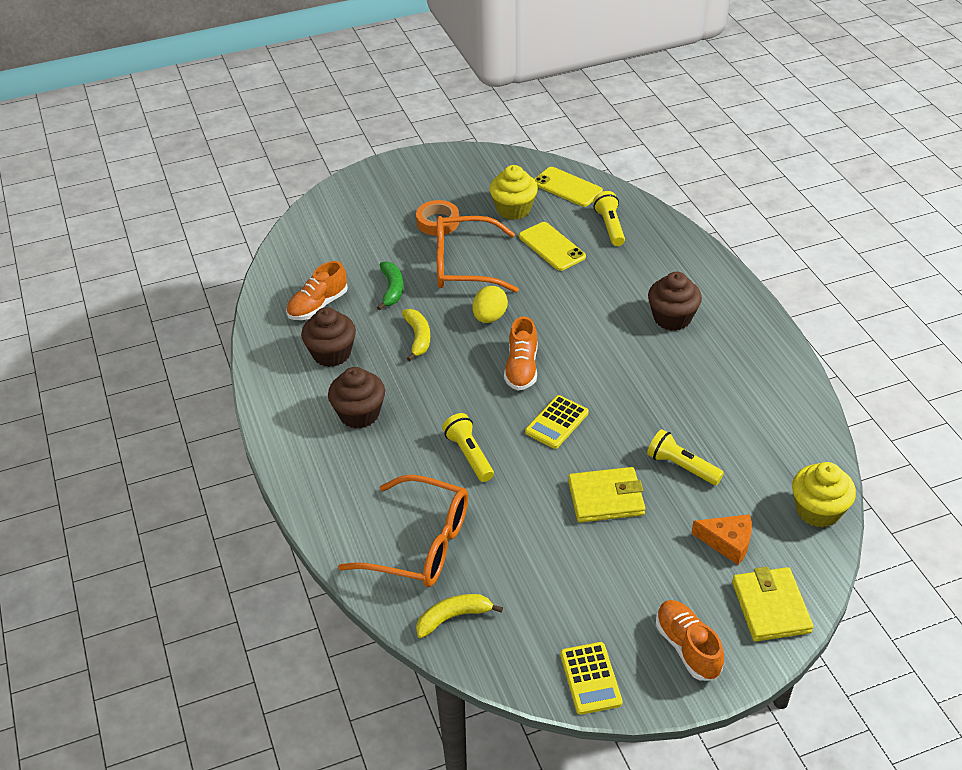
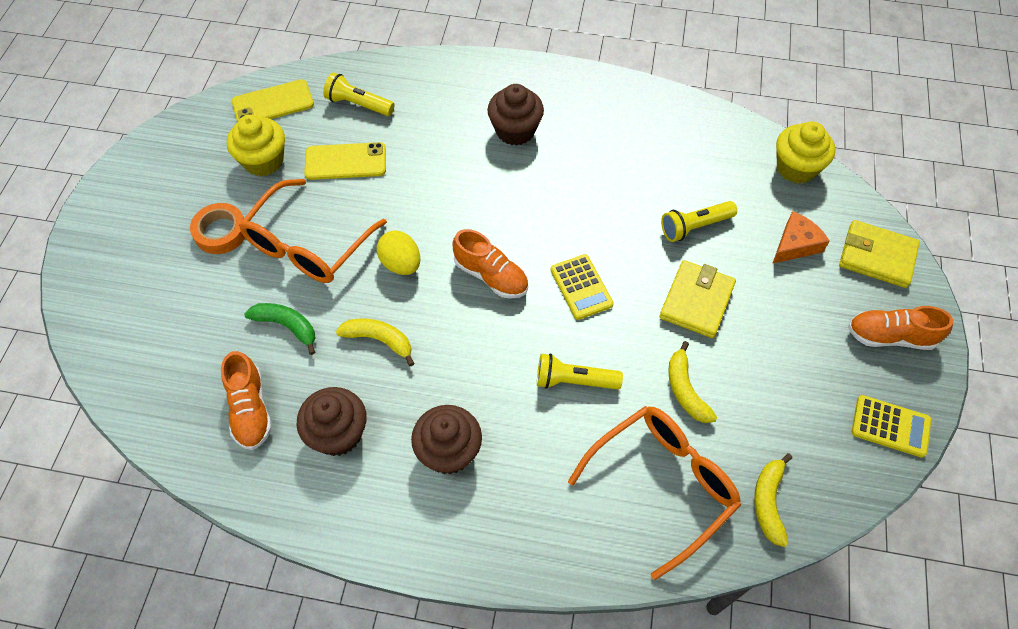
camera: 60 degrees left, 15 degrees up
none -> yellow banana [668,341,717,423]

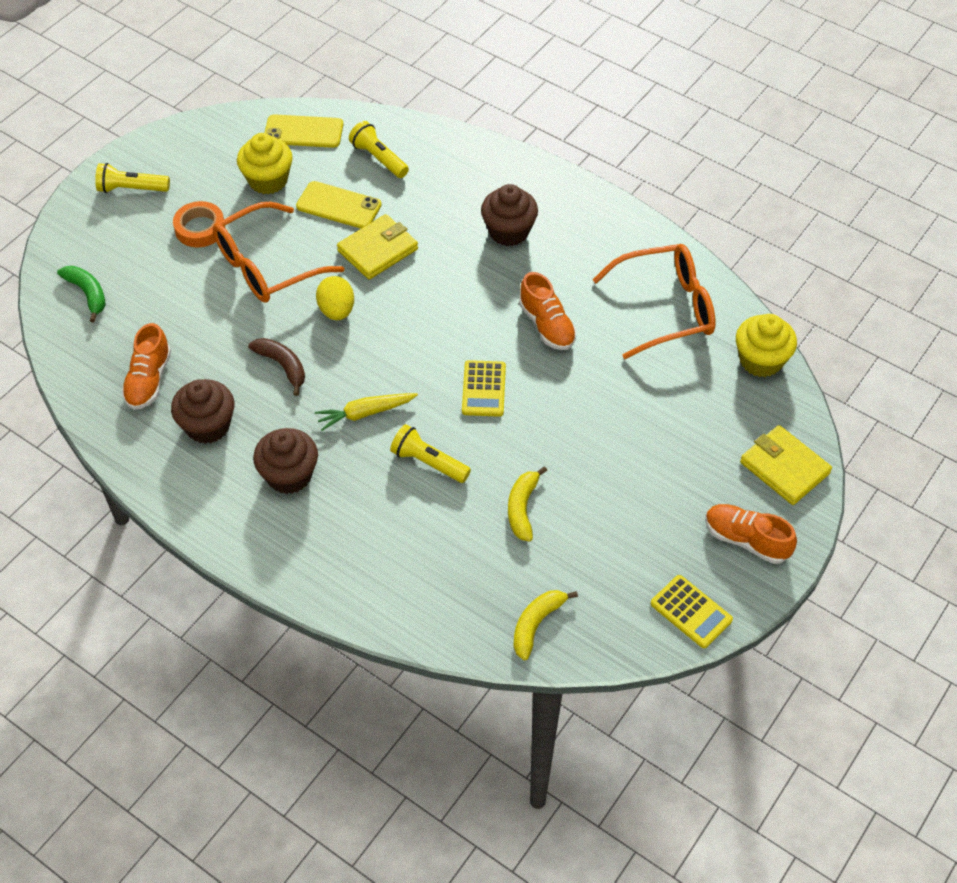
camera: 25 degrees right, 5 degrees down
green banana [244,303,316,355] -> green banana moved to [57,266,105,322]
yellow banana [336,318,415,367] -> brown banana [248,338,305,396]
orange shoe [453,229,528,299] -> orange shoe moved to [519,272,577,350]
orange glasses [568,406,741,580] -> orange glasses moved to [593,244,716,359]
yellow wallet [659,260,736,338] -> yellow wallet moved to [337,214,418,280]
yellow flashlight [661,201,737,242] -> yellow flashlight moved to [95,163,170,193]
orange cheese [772,211,830,264] -> none
none -> yellow carrot [315,393,418,431]

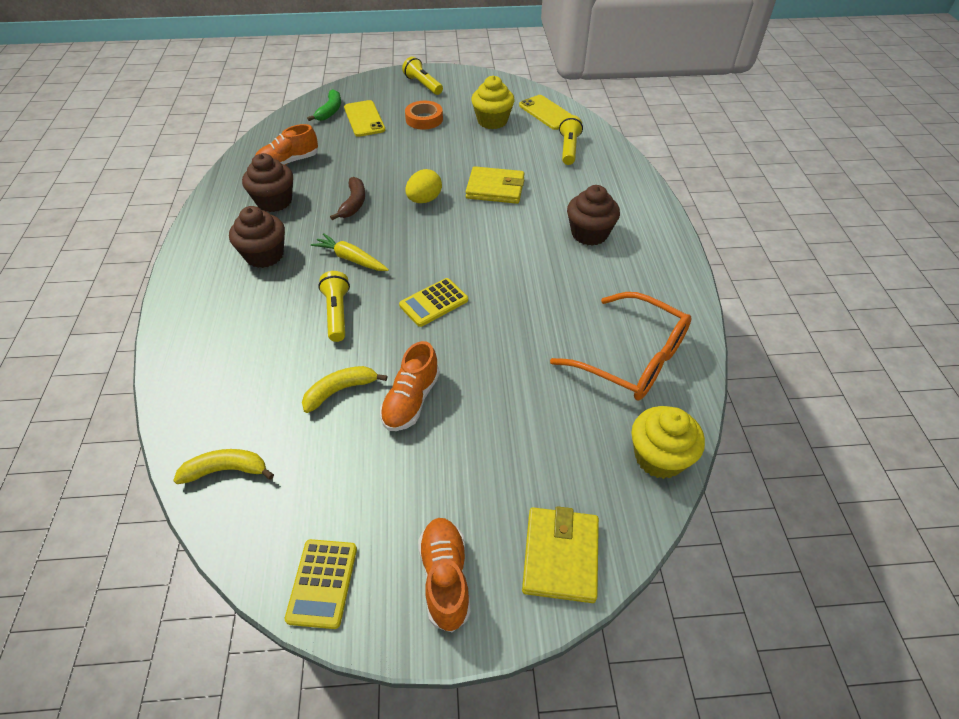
camera: 50 degrees right, 5 degrees down
orange glasses [213,202,344,303] -> none
yellow phone [296,181,382,229] -> yellow phone moved to [344,100,385,137]
orange shoe [519,272,577,350] -> orange shoe moved to [380,341,440,431]

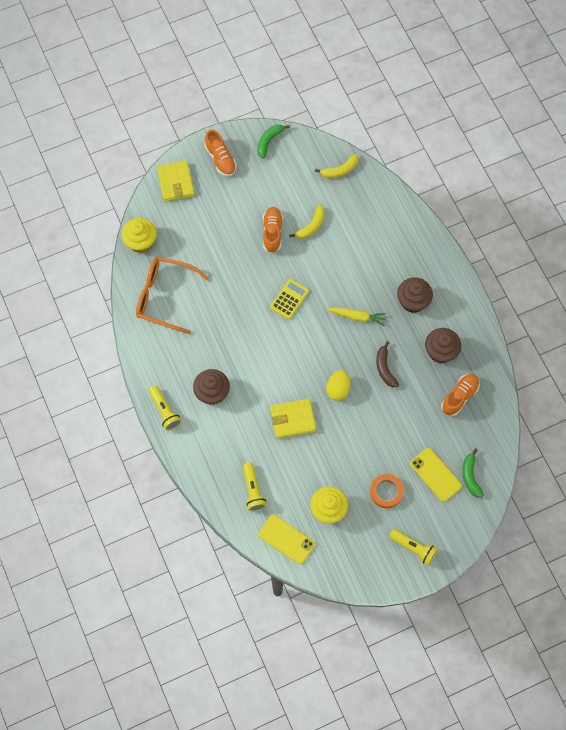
camera: 160 degrees right, 20 degrees up
yellow calculator [285,539,357,629] -> green banana [258,124,290,159]
yellow flashlight [318,271,350,342] -> yellow flashlight moved to [149,386,182,431]

